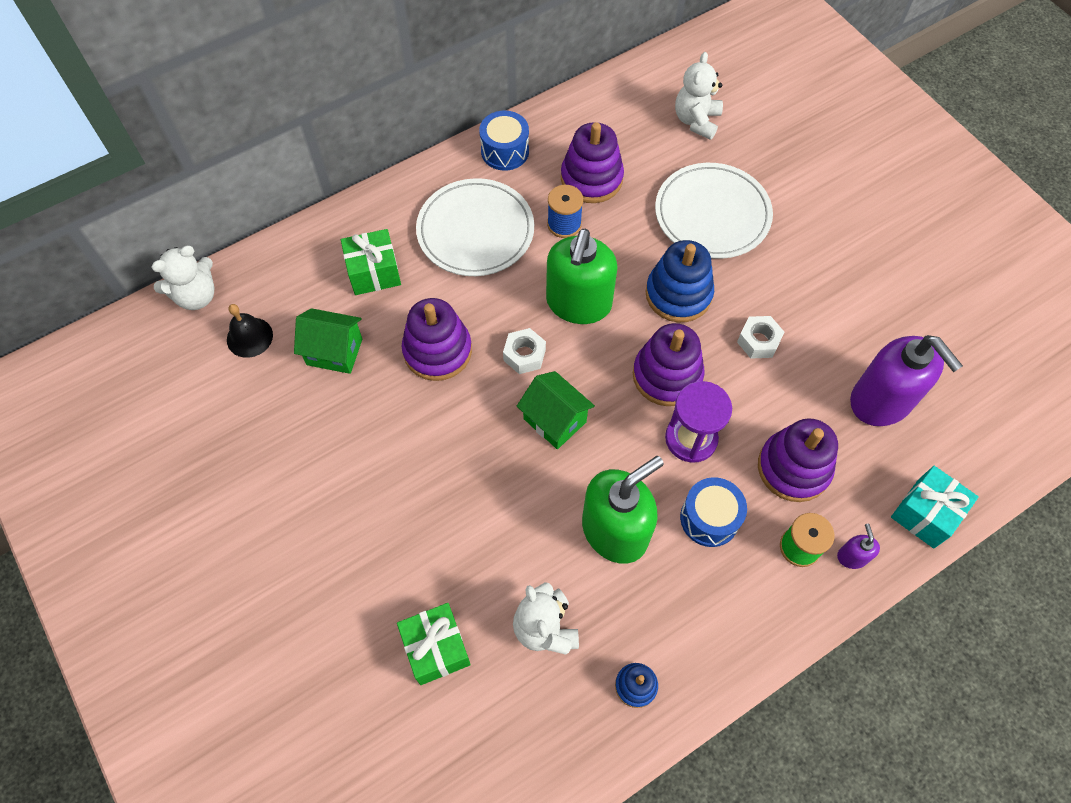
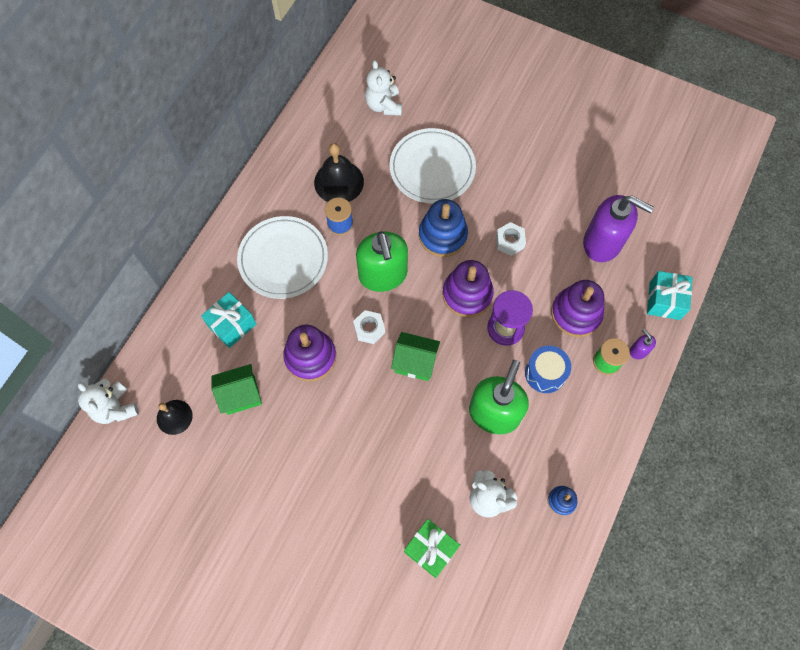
camera: 30 degrees left, 5 degrees up
white teddy bear [151,246,215,310] -> white teddy bear turned 120 degrees clockwise [78,379,139,424]
green gift [341,229,401,295] -> turquoise gift [201,292,256,348]
blue drum [479,111,529,171] -> none
purple stacking toy [561,122,624,203] -> black bell [314,143,364,202]

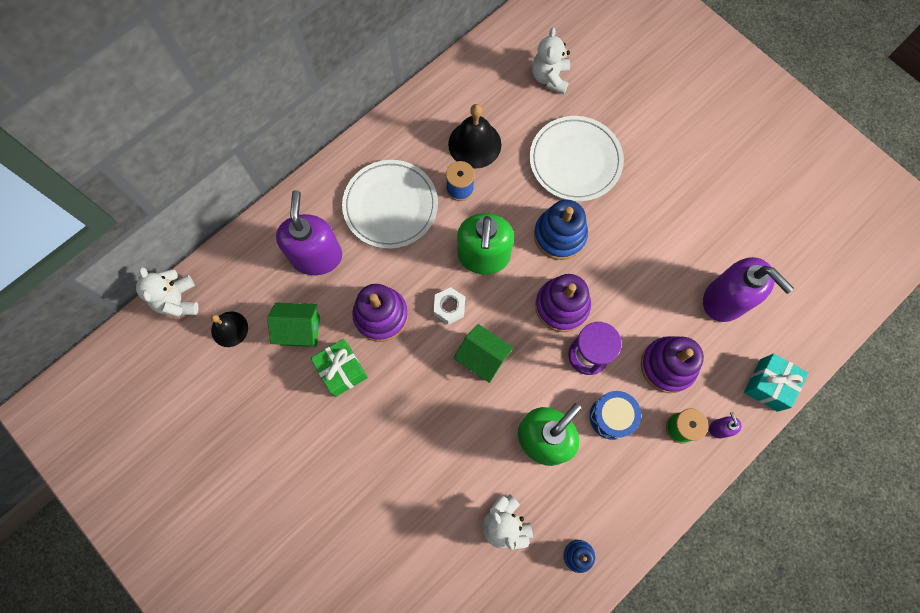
camera: 20 degrees right, 5 degrees up
turquoise gift [201,292,256,348] -> purple soap dispenser [276,190,342,275]
green gift [404,519,460,578] -> green gift moved to [311,339,368,397]
white nut [496,222,526,256] -> none

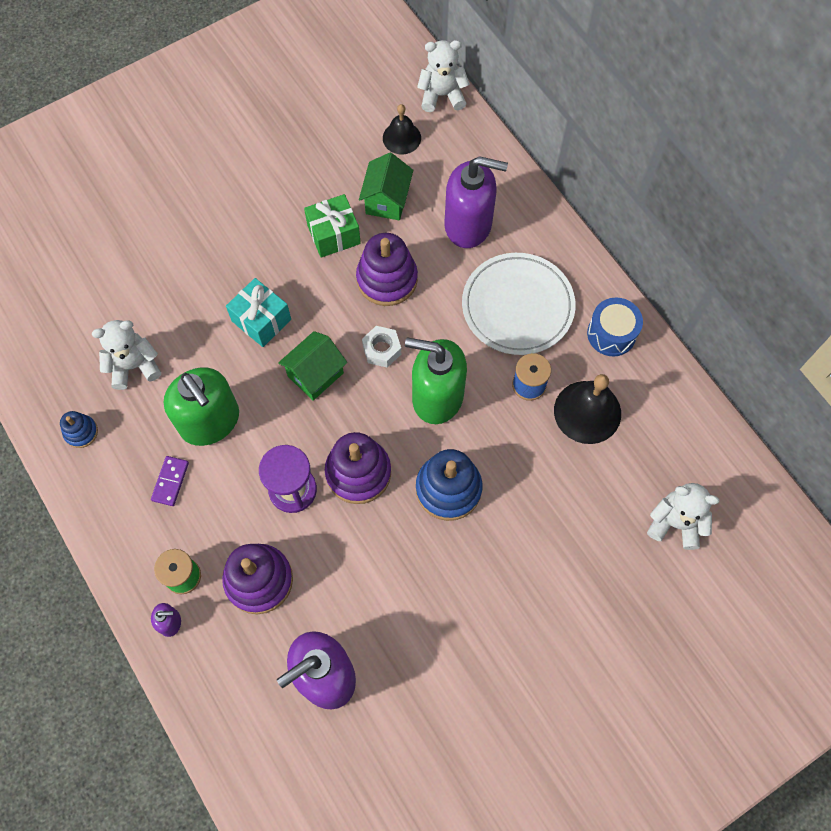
camera: 100 degrees right, 5 degrees down
white plate [530,116,624,201] -> none
blue drum [590,391,641,440] -> blue drum moved to [587,297,643,356]
turquoise gift [744,353,808,412] -> turquoise gift moved to [226,278,291,347]
none -> purple domino [151,456,189,506]

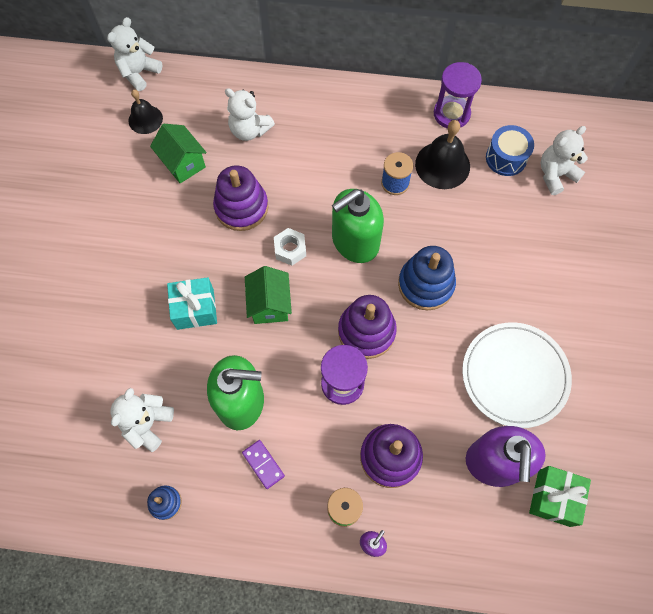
camera: 50 degrees left, 0 degrees up
green gift [304,194,361,258] -> green gift moved to [529,466,591,527]
purple soap dispenser [444,156,508,248] -> white teddy bear [225,88,275,141]
white plate [462,253,575,355] -> white plate moved to [462,322,572,428]
blue drum [587,297,643,356] -> blue drum moved to [486,125,534,176]
none -> purple hourglass [434,62,482,128]

